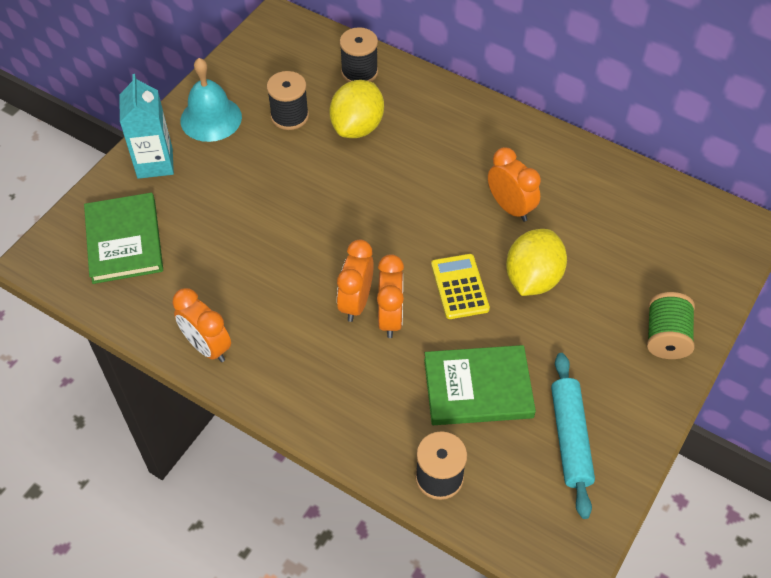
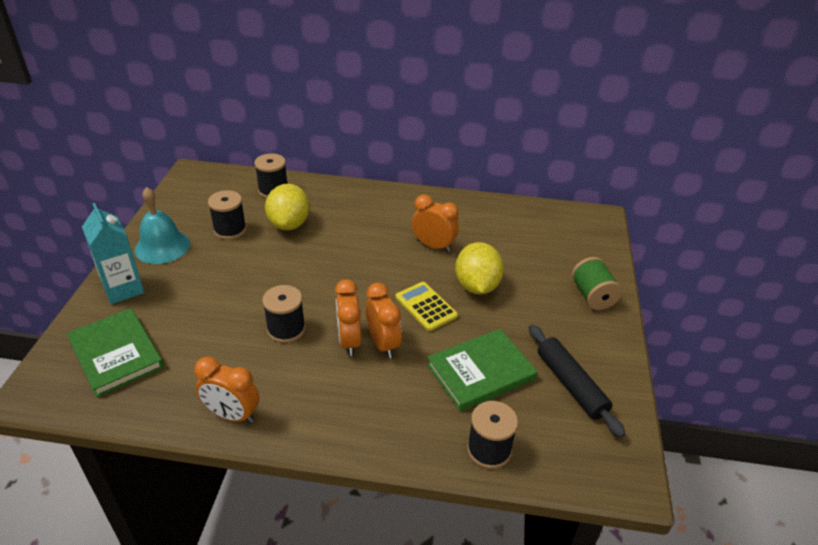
camera: 25 degrees left, 15 degrees down
turquoise rolling pin [551,353,595,519] -> black rolling pin [529,324,625,438]
none -> black spool [262,285,305,343]

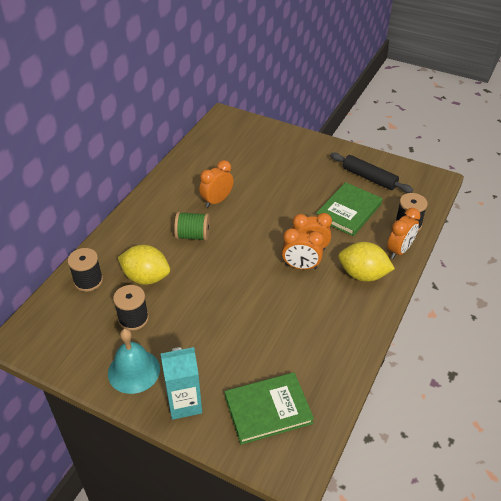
camera: 70 degrees left, 5 degrees up
orange clock [194,357,259,423] -> orange clock moved to [387,208,421,259]
black spool [262,285,305,343] -> none
yellow calculator [395,282,458,331] -> none
green book [427,329,537,412] -> green book turned 45 degrees clockwise [316,182,382,236]
yellow lemon [455,242,504,294] -> yellow lemon moved to [338,242,395,282]
black rolling pin [529,324,625,438] -> black rolling pin turned 45 degrees clockwise [330,153,413,193]
green spool [571,257,622,310] -> green spool moved to [174,212,210,241]

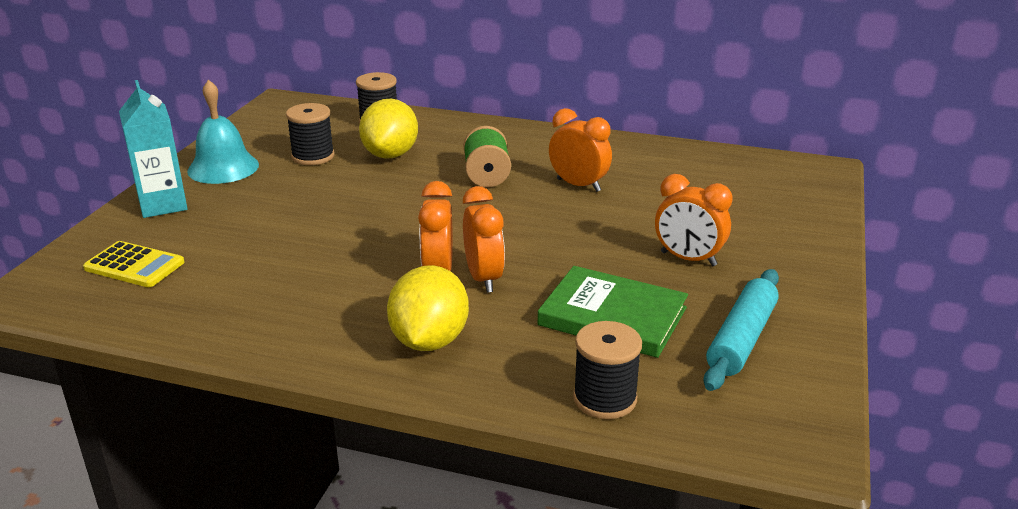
camera: 80 degrees right, 15 degrees down
green book [225,372,314,445] -> yellow calculator [83,241,184,287]
black rolling pin [330,153,413,193] -> turquoise rolling pin [703,269,779,391]
orange clock [387,208,421,259] -> orange clock moved to [655,174,733,266]

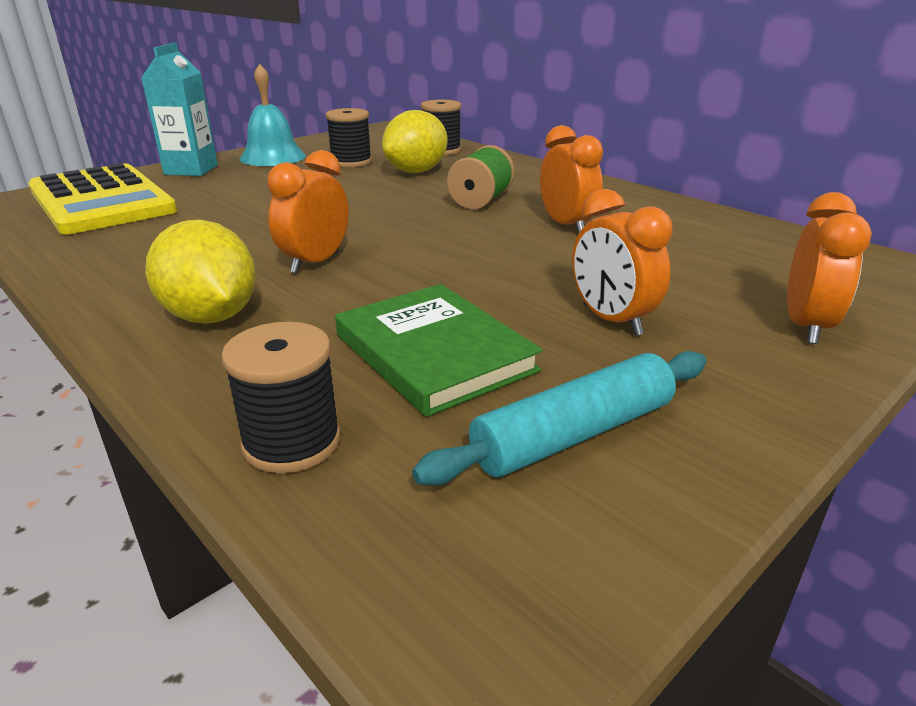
camera: 30 degrees right, 0 degrees up
yellow calculator [83,241,184,287] -> yellow calculator [28,163,177,235], size x2.04
yellow lemon [387,265,469,351] -> yellow lemon turned 75 degrees counterclockwise [145,220,256,324]
orange clock [463,186,505,293] -> orange clock moved to [787,192,872,344]

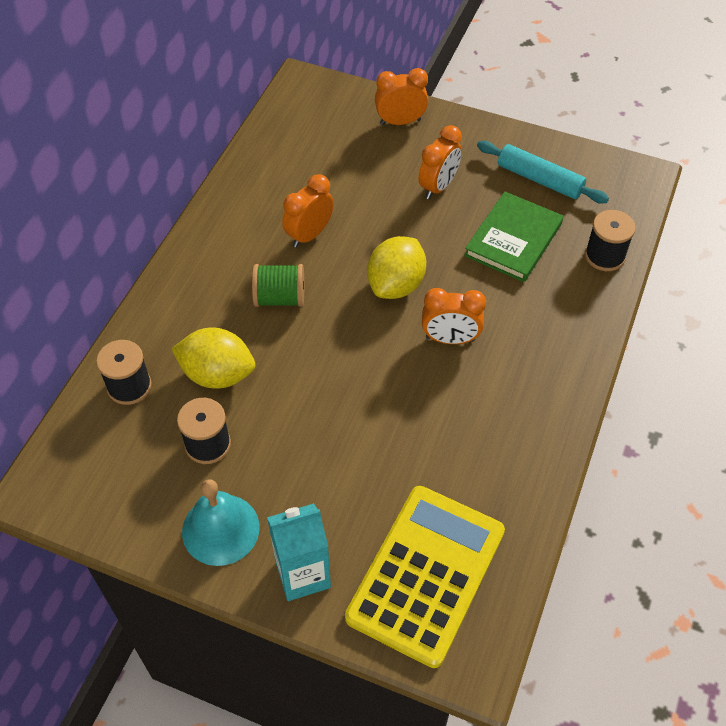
camera: 115 degrees left, 25 degrees up
yellow lemon [145,220,256,324] -> yellow lemon moved to [367,236,426,299]

